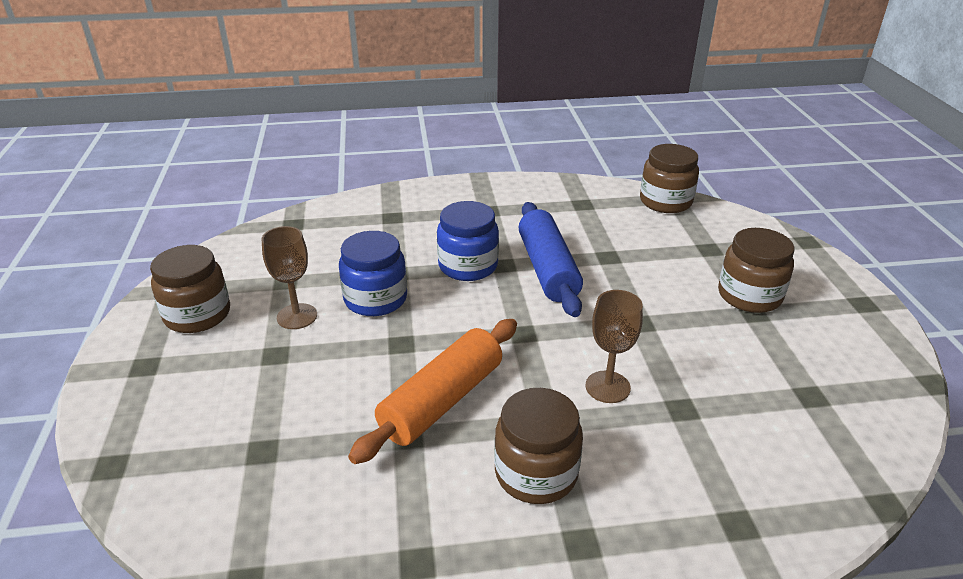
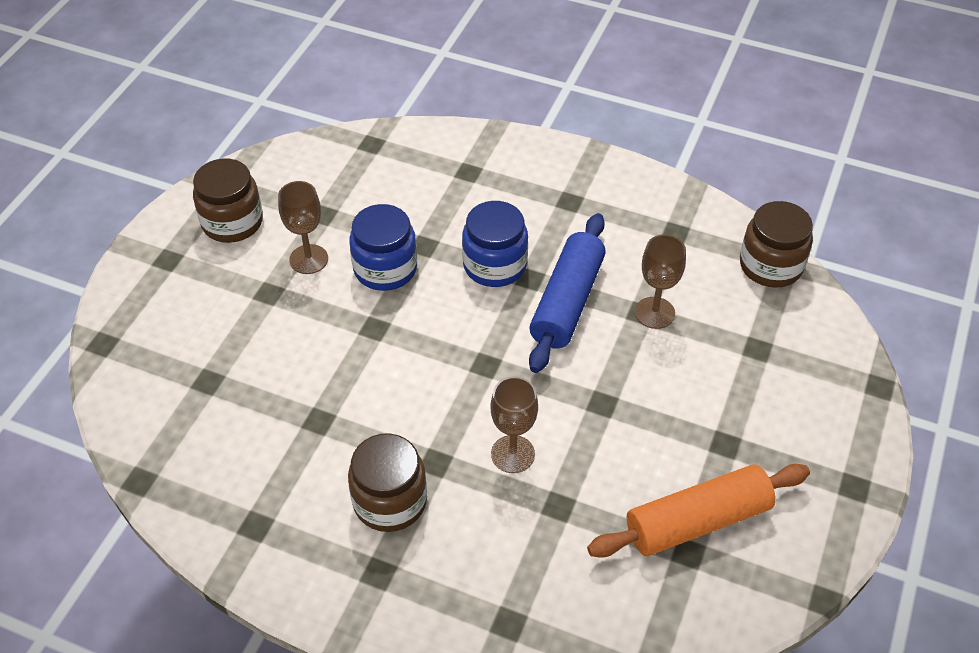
camera: 30 degrees right, 15 degrees up
orange rolling pin [348,319,517,464] -> orange rolling pin moved to [587,464,810,558]
brown jar [718,228,795,313] -> none
none -> brown goblet [635,234,686,329]

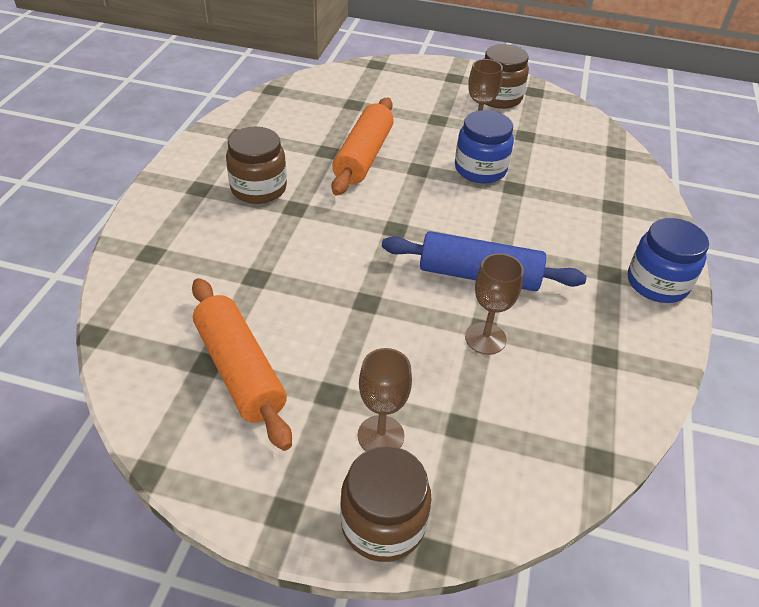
camera: 80 degrees right, 5 degrees down
blue jar [462,201,528,287] -> blue jar moved to [628,218,709,303]
brown goblet [491,376,538,473] -> brown goblet moved to [358,348,412,451]
brown jar [740,201,813,288] -> brown jar moved to [340,446,432,562]
none -> orange rolling pin [332,98,394,196]

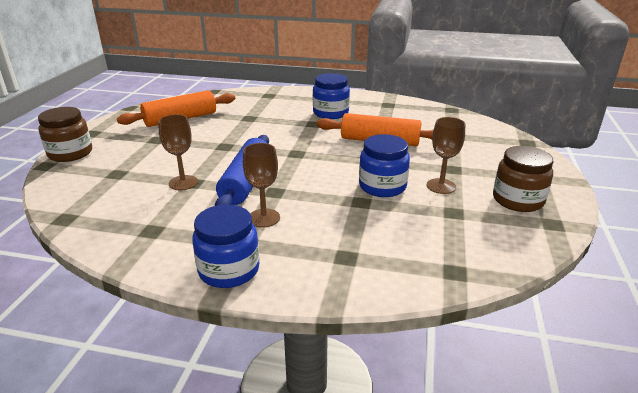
camera: 90 degrees right, 15 degrees down
brown jar [226,127,287,204] -> blue jar [313,73,350,119]
brown goblet [358,348,412,451] -> brown goblet moved to [243,143,280,228]

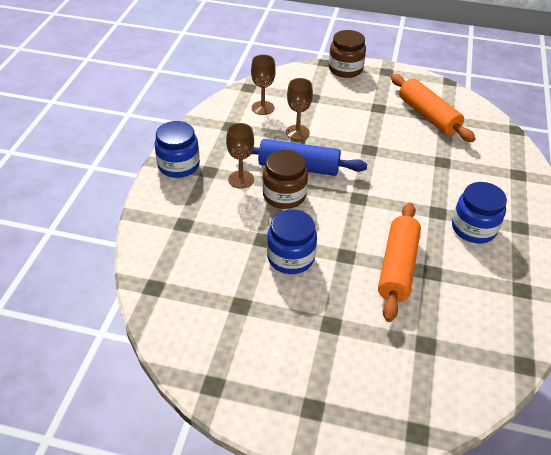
camera: 90 degrees right, 15 degrees up
brown goblet [427,117,465,194] -> brown goblet moved to [251,55,276,115]
brown jar [493,146,553,212] -> brown jar moved to [263,150,308,209]

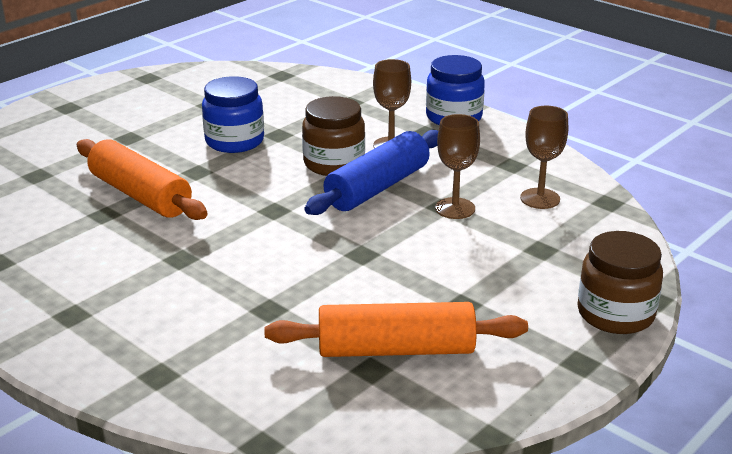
camera: 120 degrees right, 15 degrees down
blue jar [452,182,507,243] -> none

